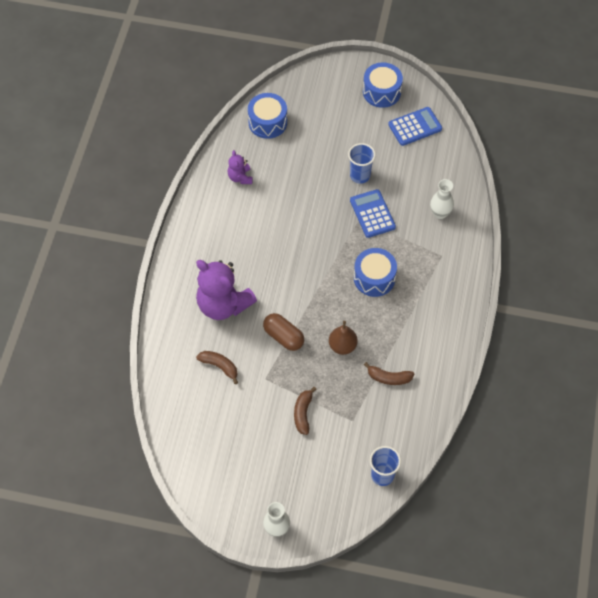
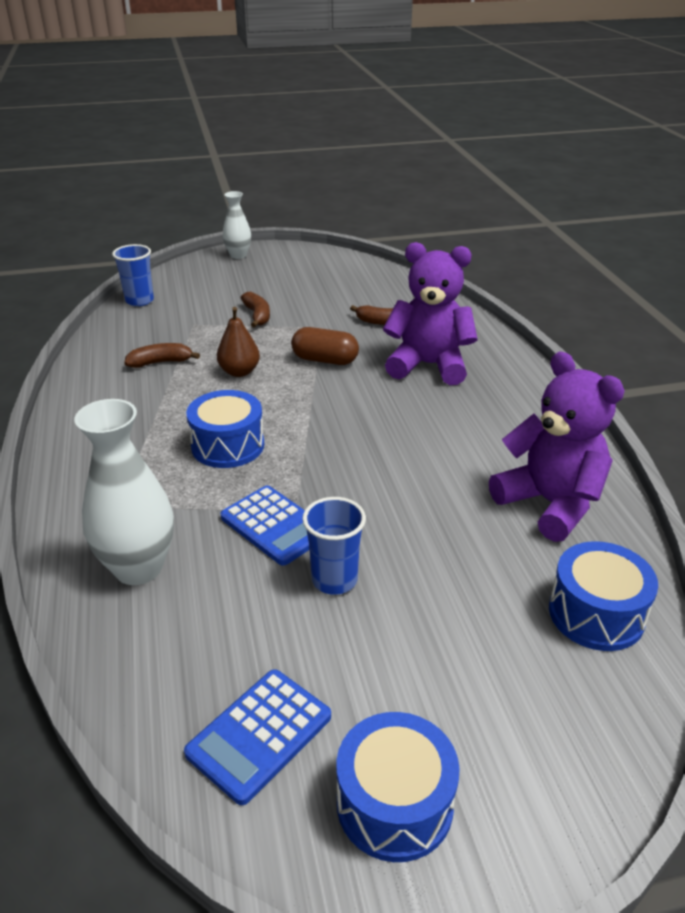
camera: 155 degrees right, 25 degrees down
purple teddy bear [228,150,253,184] -> purple teddy bear [489,352,625,542], size x2.07
white vase [430,179,454,219] -> white vase [74,399,174,585], size x1.68

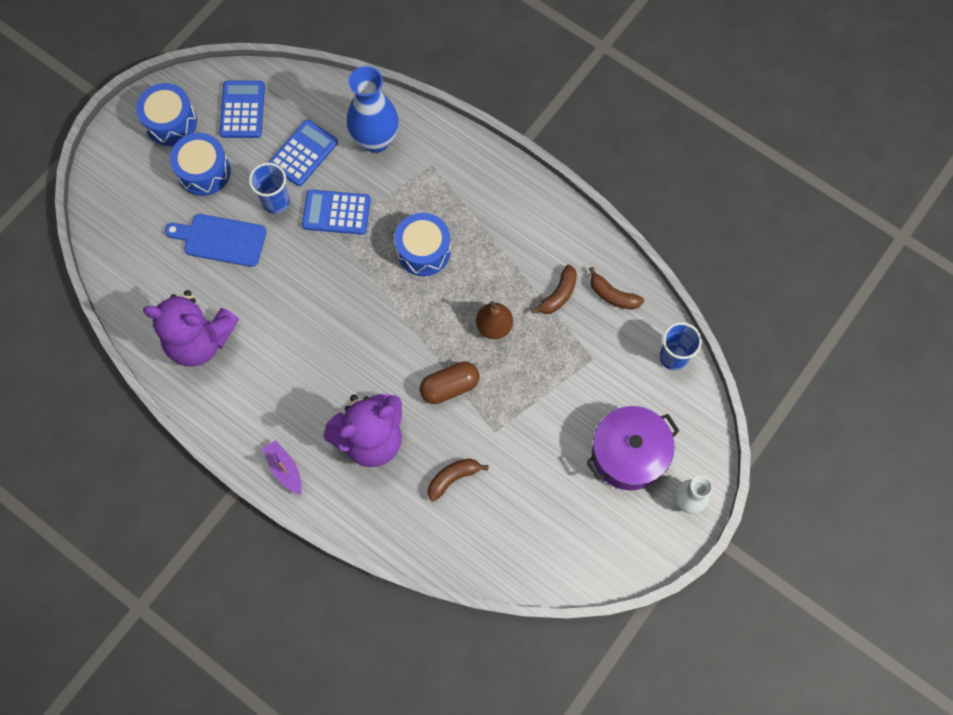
camera: 140 degrees right, 35 degrees up
white vase [74,399,174,585] -> blue vase [347,66,399,153]
brown banana [241,291,270,328] -> brown banana moved to [589,267,644,310]
blue drum [549,541,658,651] -> blue drum moved to [170,133,231,196]
none -> blue cutting board [165,214,267,267]
none -> purple boat [262,440,302,495]
none -> blue calculator [269,119,338,186]
none -> purple pot [586,406,680,490]

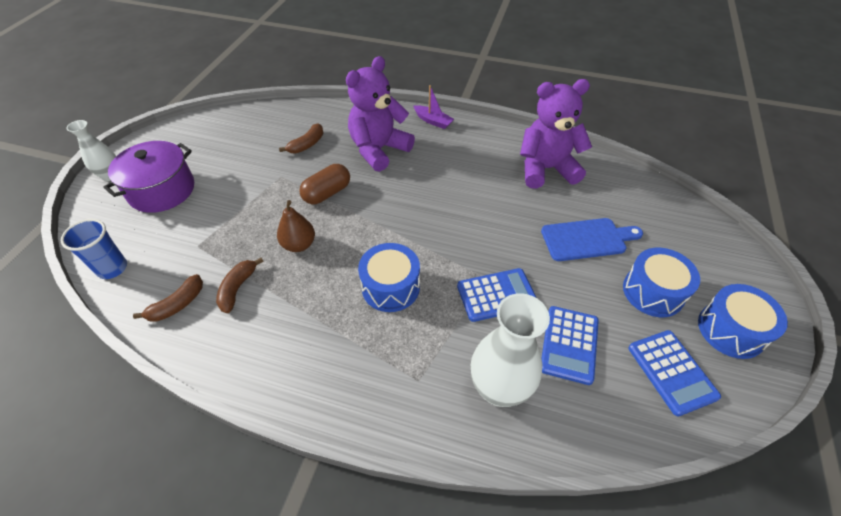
camera: 160 degrees right, 20 degrees down
blue cup [249,163,290,214] -> none
blue vase [347,66,399,153] -> white vase [471,293,550,407]
brown banana [589,267,644,310] -> brown banana turned 120 degrees clockwise [133,274,203,322]

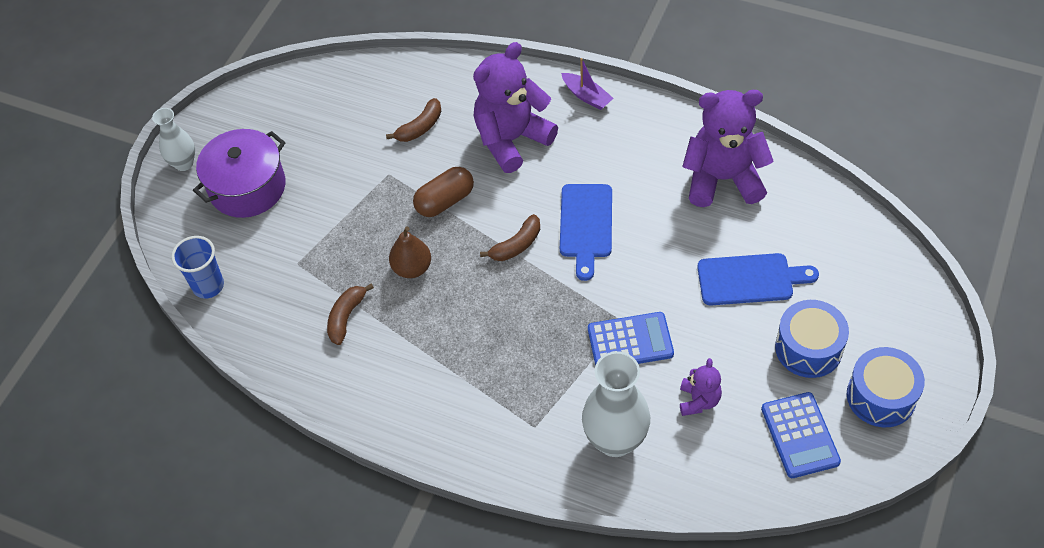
camera: 10 degrees right, 5 degrees up
brown banana [133,274,203,322] -> brown banana moved to [480,214,540,261]
blue drum [358,243,420,312] -> none
blue calculator [541,306,599,385] -> purple teddy bear [680,358,722,416]
none -> blue cutting board [560,184,612,281]

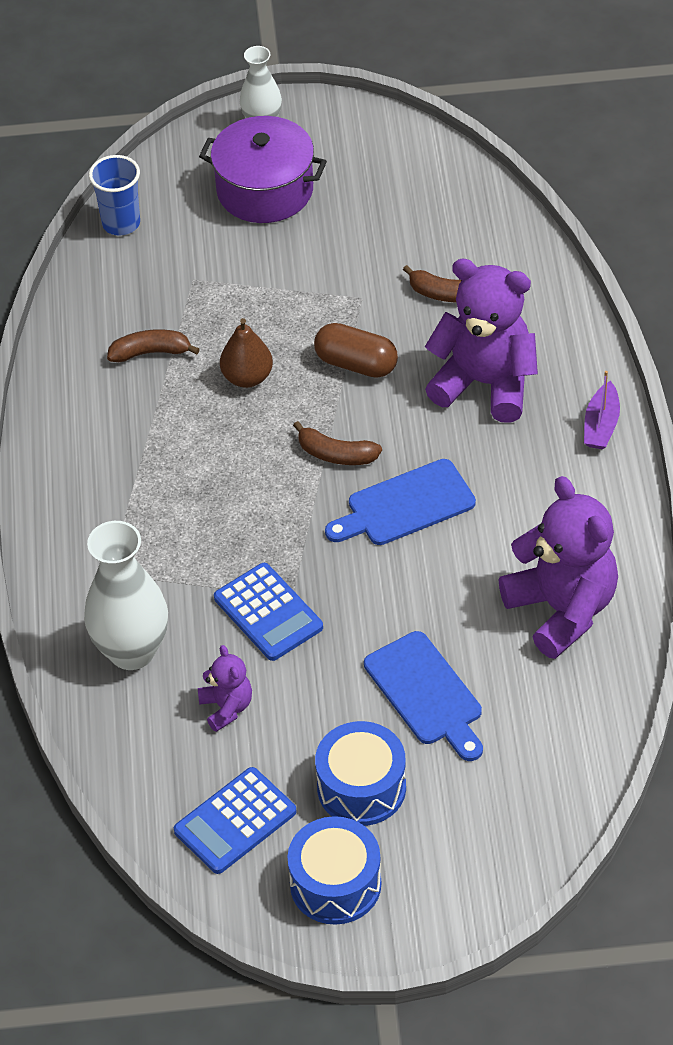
camera: 60 degrees right, 5 degrees down
purple teddy bear [680,358,722,416] -> purple teddy bear turned 90 degrees counterclockwise [198,645,252,732]

